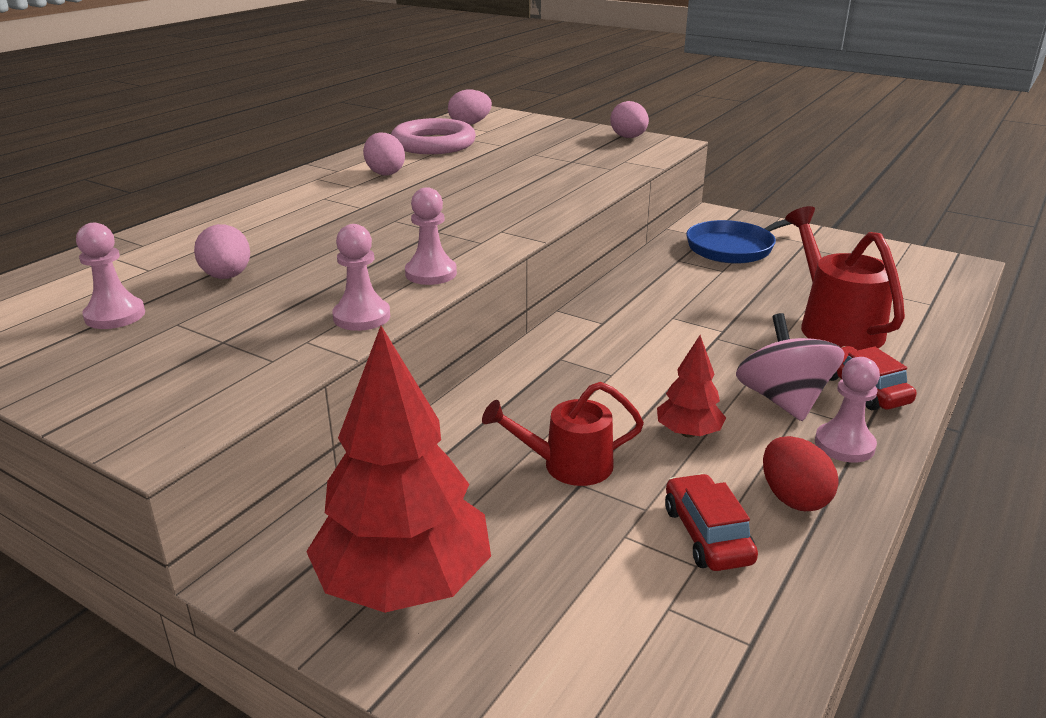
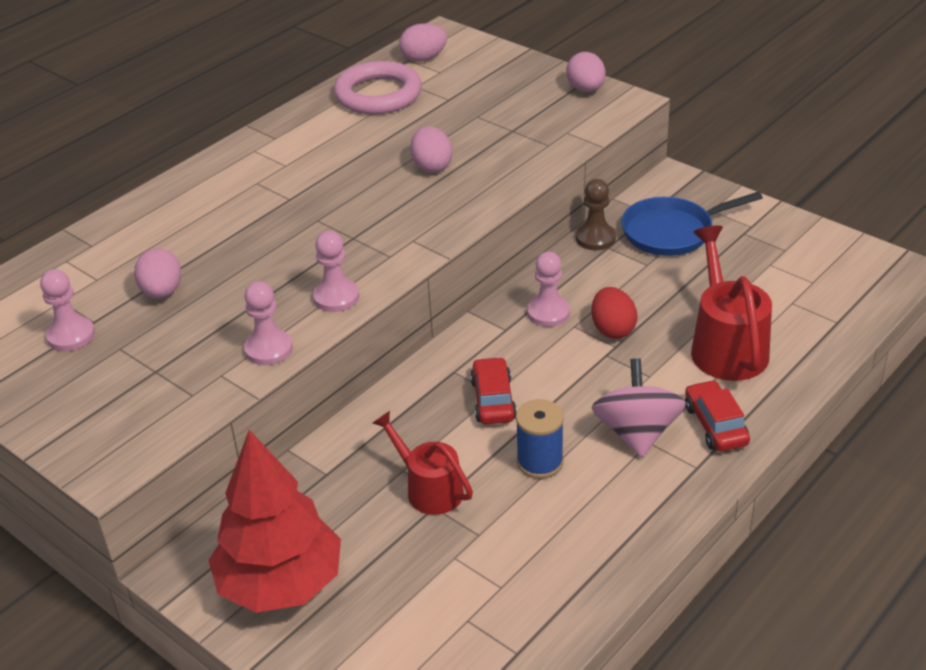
camera: 10 degrees right, 10 degrees up
pink egg [363,133,405,175] -> pink egg moved to [410,126,453,173]
red watering can [482,382,644,486] -> red watering can turned 45 degrees clockwise [373,411,473,515]
red tree [657,335,726,438] -> blue spool [516,399,564,479]
red car [665,473,758,571] -> red car moved to [470,357,517,424]
red egg [763,436,838,511] -> red egg moved to [591,287,638,339]
pink pawn [815,357,880,462] -> pink pawn moved to [527,252,570,327]
none -> brown pawn [576,179,616,250]

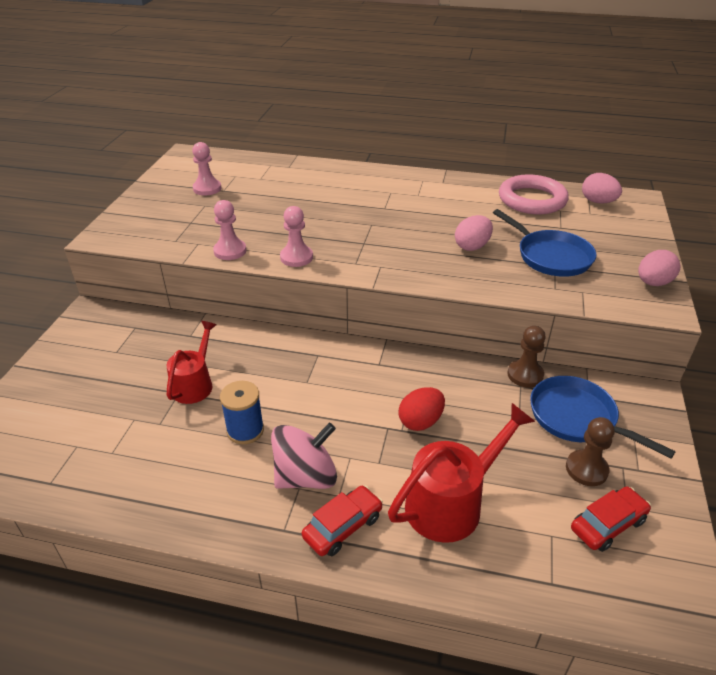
camera: 60 degrees right, 0 degrees up
pink egg [134,249,181,299] -> none
red tree [208,430,341,613] -> none
red car [470,357,517,424] -> red car moved to [571,486,651,552]
pink pawn [527,252,570,327] -> none
none -> blue pan [493,209,597,277]
none -> brown pawn [566,417,615,486]

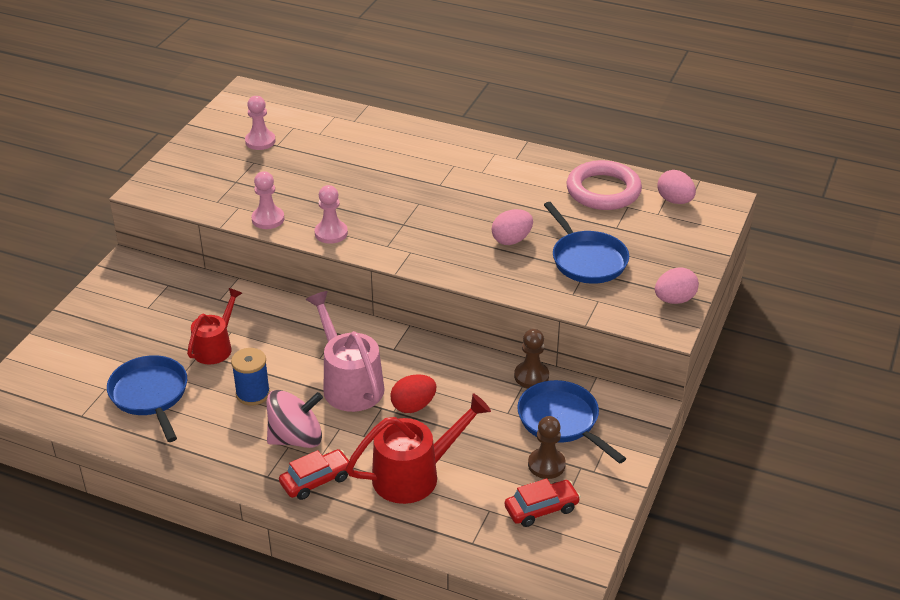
camera: 10 degrees right, 0 degrees up
none -> blue pan [107,355,187,442]
none -> pink watering can [306,291,385,412]

